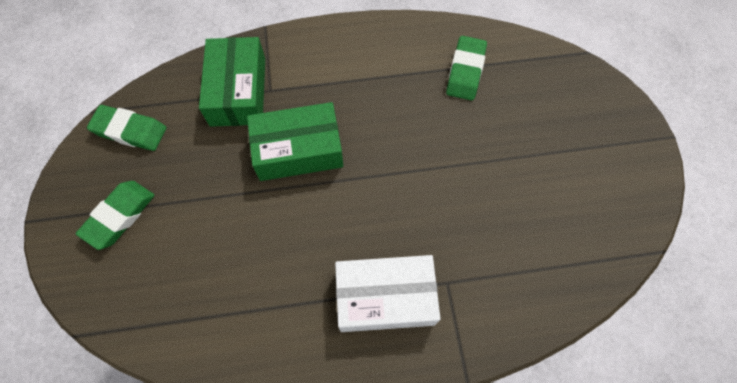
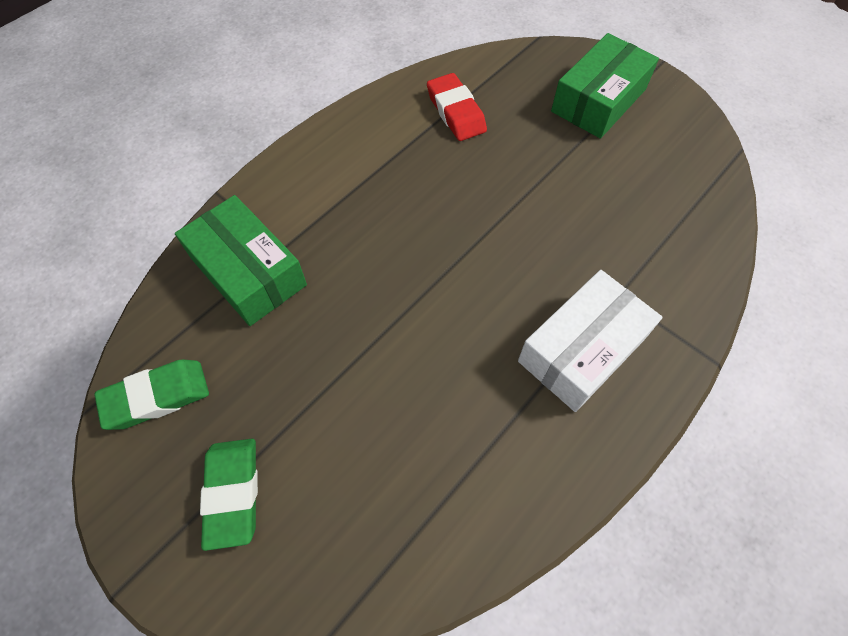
camera: 40 degrees left, 5 degrees down
green box [247,102,344,181] -> green box moved to [551,33,659,139]
green eraser [446,36,487,100] -> red eraser [427,73,487,141]

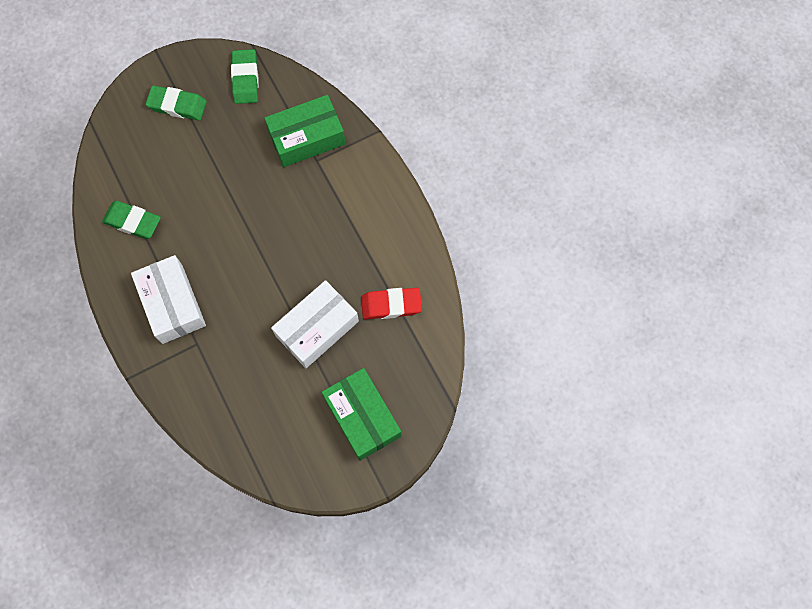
camera: 110 degrees right, 10 degrees up
none -> green eraser [102,201,161,239]
none -> white box [271,280,359,368]

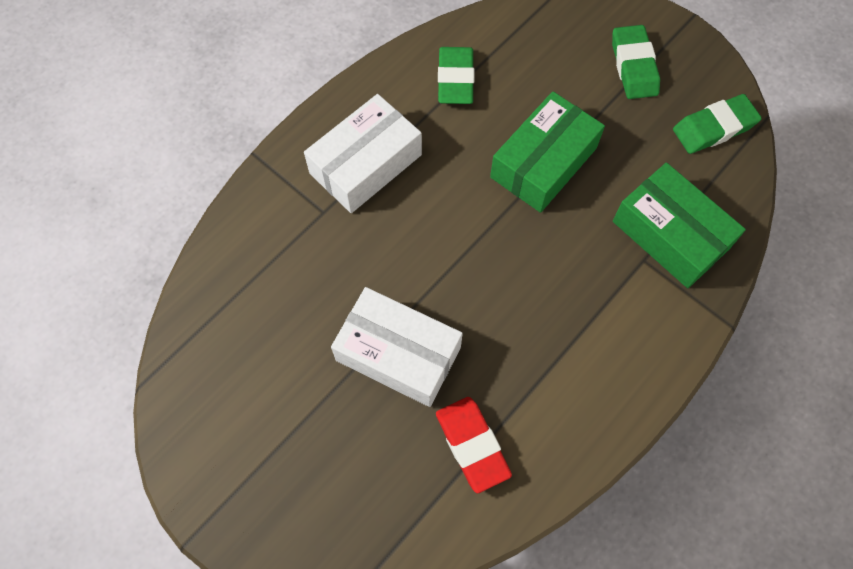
camera: 70 degrees right, 5 degrees down
green box [321,368,401,461] -> green box moved to [490,91,605,213]

